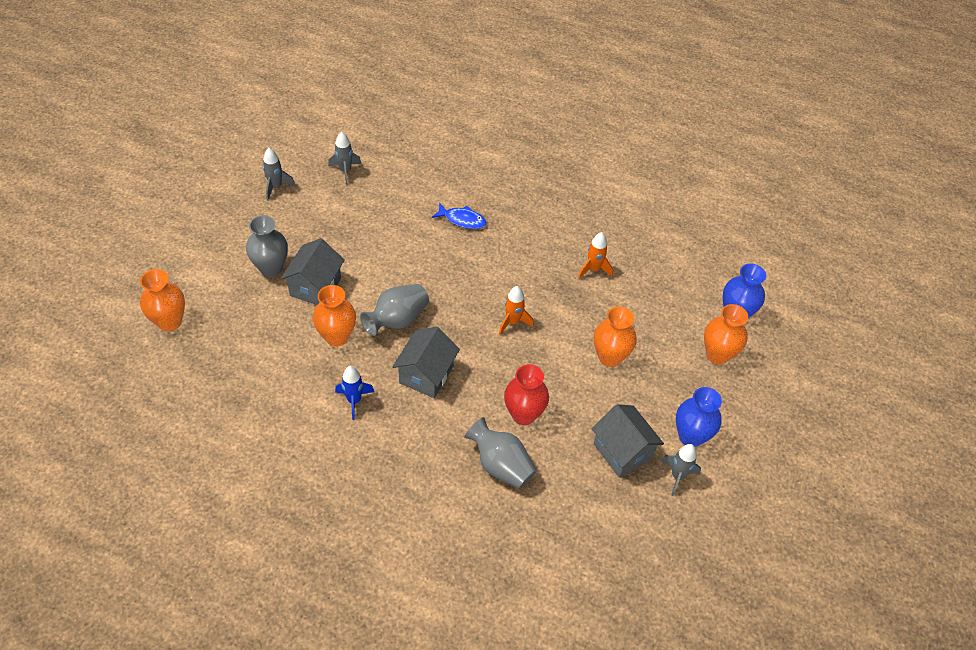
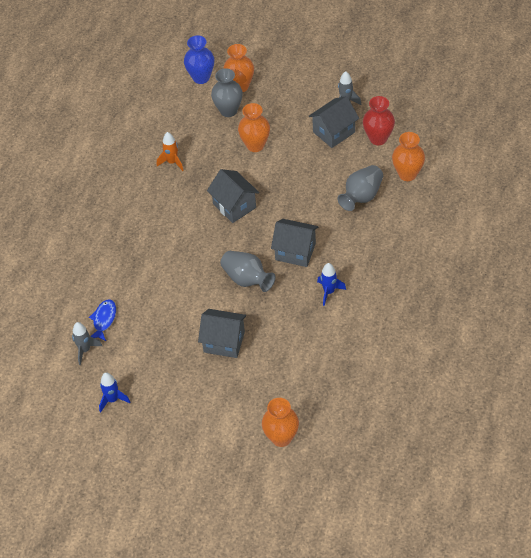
camera: 90 degrees left, 0 degrees up
grey vase [246,215,288,277] -> grey vase moved to [211,68,243,117]
grey rocket [263,148,295,200] -> blue rocket [99,372,131,413]
orange vase [313,285,356,347] -> orange vase moved to [392,132,425,181]
blue fish [432,203,486,229] -> blue fish moved to [89,299,116,341]
orange rocket [499,286,534,335] -> grey house [207,169,259,223]
red vase [504,364,549,425] -> red vase moved to [363,96,395,145]
blue vase [676,387,722,447] -> none

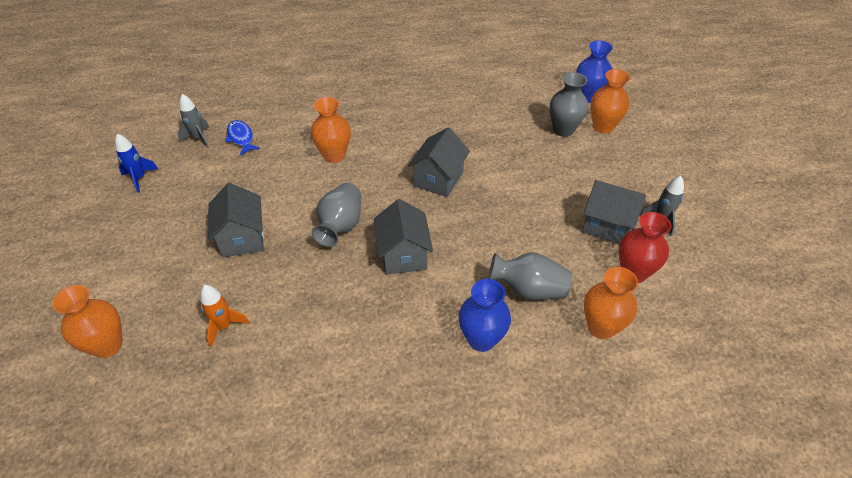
camera: 60 degrees right, 5 degrees down
blue fish [89,299,116,341] -> blue fish turned 105 degrees counterclockwise [225,120,260,156]
orange rocket [157,132,184,171] -> orange rocket moved to [200,285,250,347]
orange vase [238,103,270,152] -> orange vase moved to [311,97,351,163]
blue rocket [317,263,346,306] -> none
none -> blue vase [459,279,511,352]

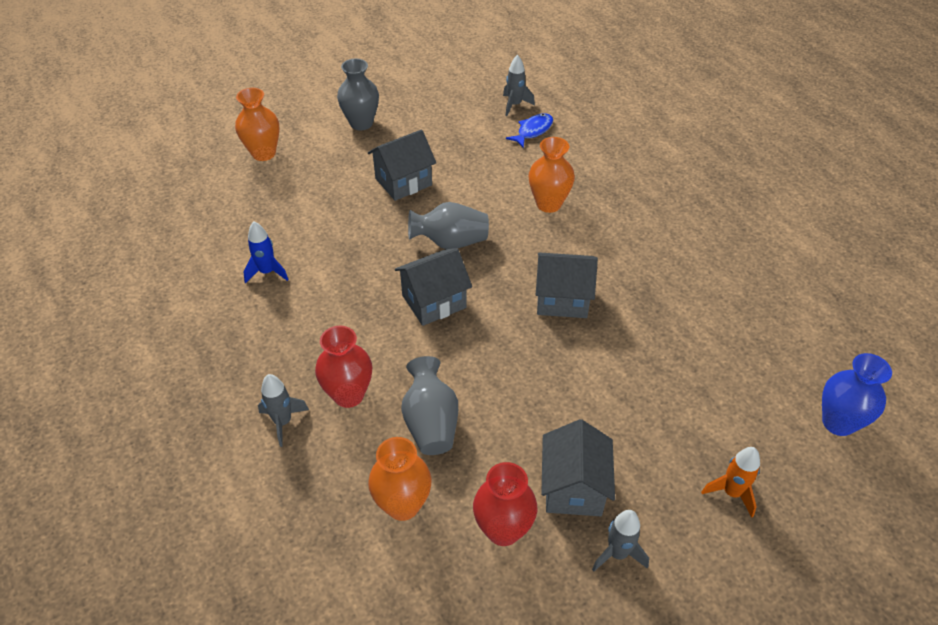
camera: 70 degrees right, 0 degrees up
blue rocket [115,134,159,193] -> blue rocket moved to [243,221,289,283]
orange rocket [200,285,250,347] -> orange rocket moved to [701,447,760,518]
blue vase [459,279,511,352] -> red vase [315,326,372,408]
grey vase [550,72,588,137] -> grey vase moved to [337,59,379,130]
orange vase [590,69,630,134] -> none
none -> grey rocket [258,374,309,447]

